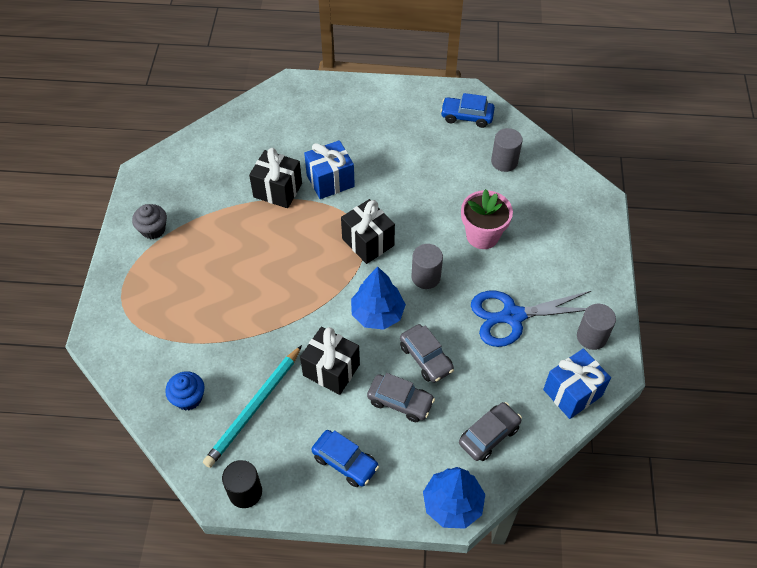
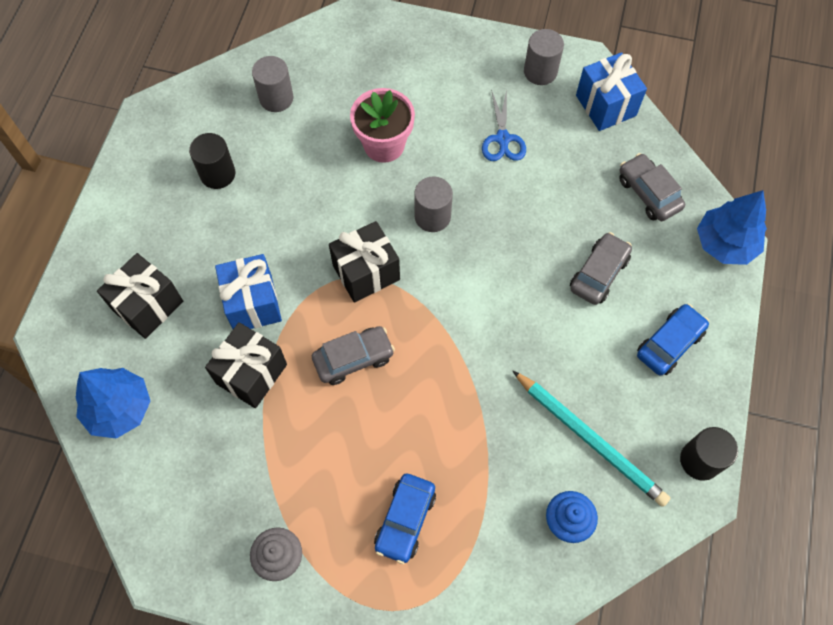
camera: 80 degrees left, 10 degrees up
black gift [300,327,360,395] -> black gift moved to [97,253,183,339]
blue tree [351,267,406,330] -> blue tree moved to [75,368,151,439]
grey car [400,324,454,383] -> grey car moved to [312,326,395,385]
blue car [440,93,495,128] -> blue car moved to [374,474,436,564]
blue scissors [471,291,591,347] -> blue scissors [482,90,526,161], size x0.59
none -> black cylinder [189,133,235,189]

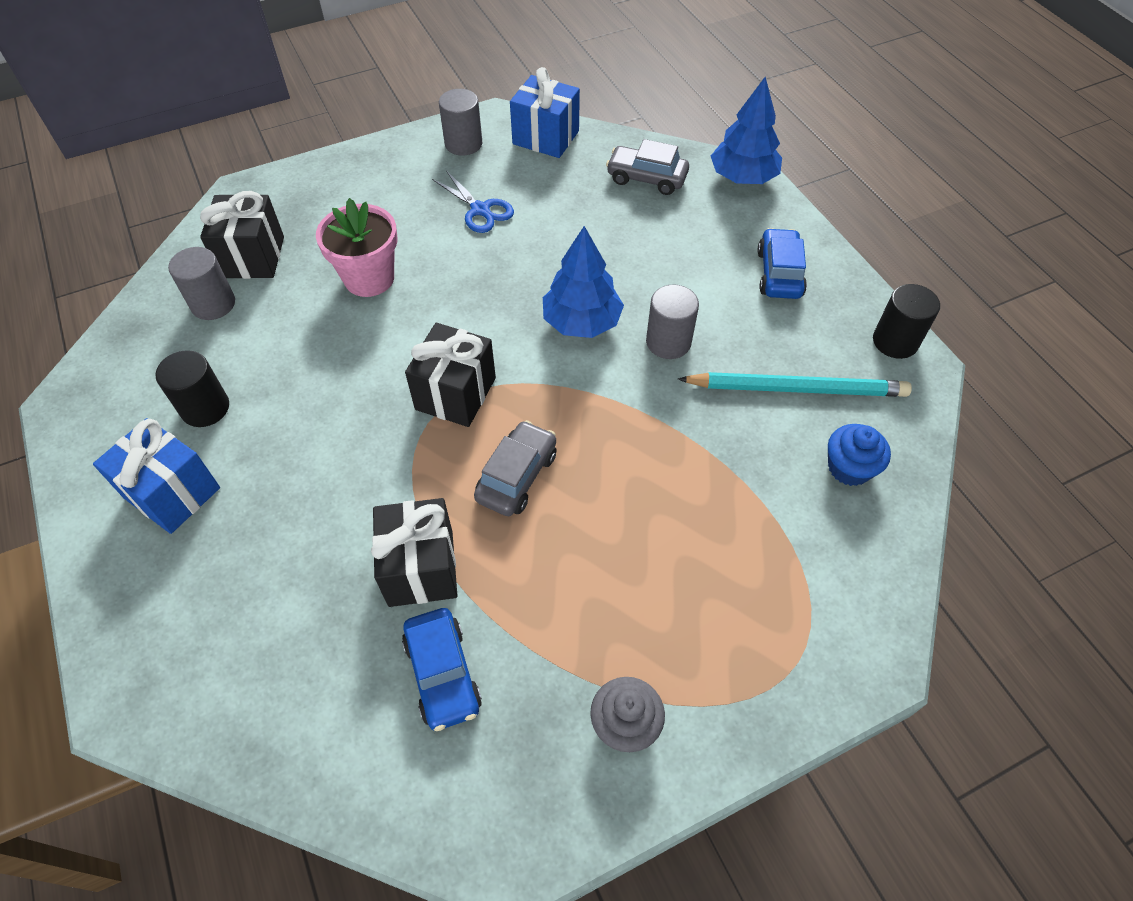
camera: 40 degrees left, 10 degrees down
blue tree [75,368,151,439] -> blue tree moved to [543,226,624,338]
black gift [97,253,183,339] -> black gift moved to [200,191,284,279]
blue gift [215,254,282,329] -> blue gift moved to [93,418,220,534]
blue car [374,474,436,564] -> blue car moved to [402,608,482,731]
grey cylinder [414,176,453,232] -> grey cylinder moved to [646,284,699,359]
grey car [570,232,632,305] -> none

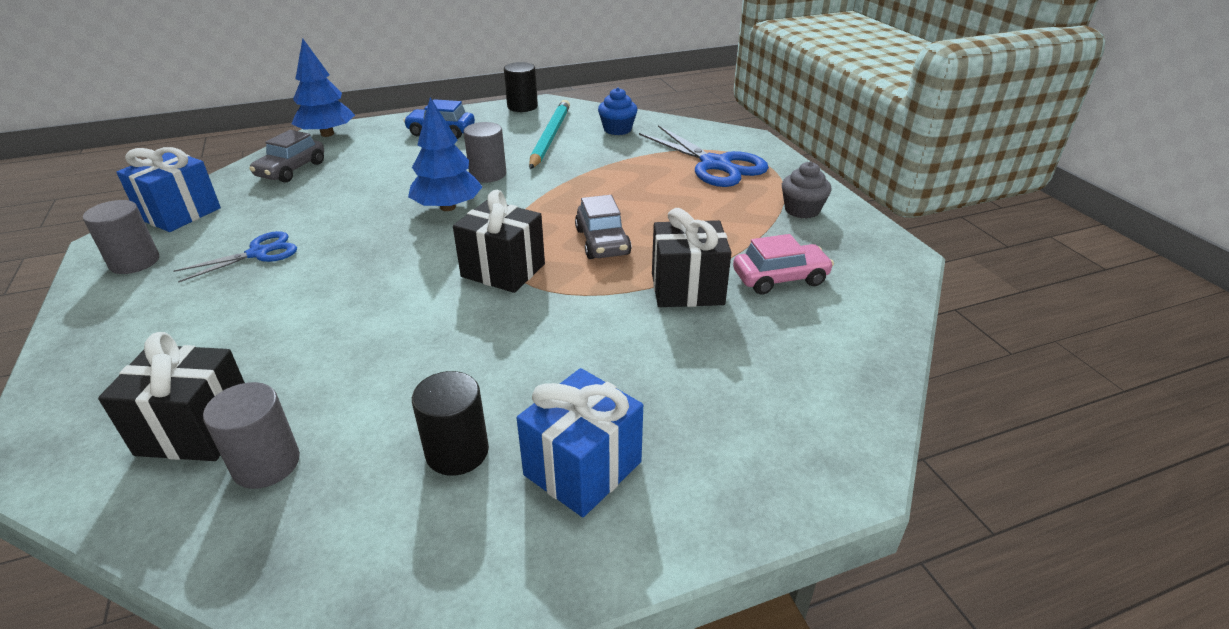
camera: 85 degrees left, 20 degrees down
pink flower pot [316,198,398,297] -> none
blue car [402,608,482,731] -> pink car [733,234,834,294]
grey car [474,420,556,516] -> grey car turned 135 degrees counterclockwise [575,195,631,259]
none -> blue scissors [639,125,769,187]

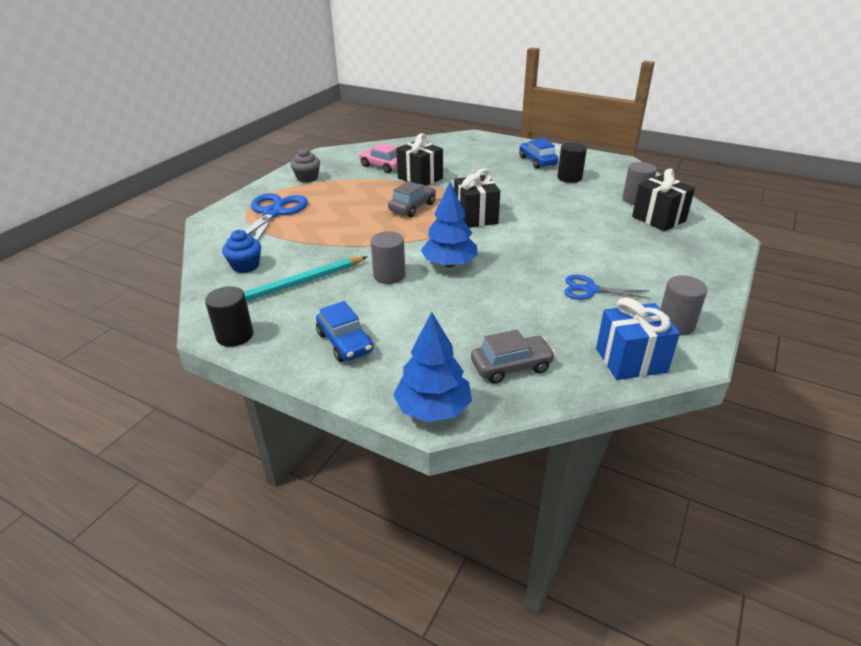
camera: 130 degrees left, 0 degrees up
blue gift [517,368,643,517] -> blue car [519,138,558,169]

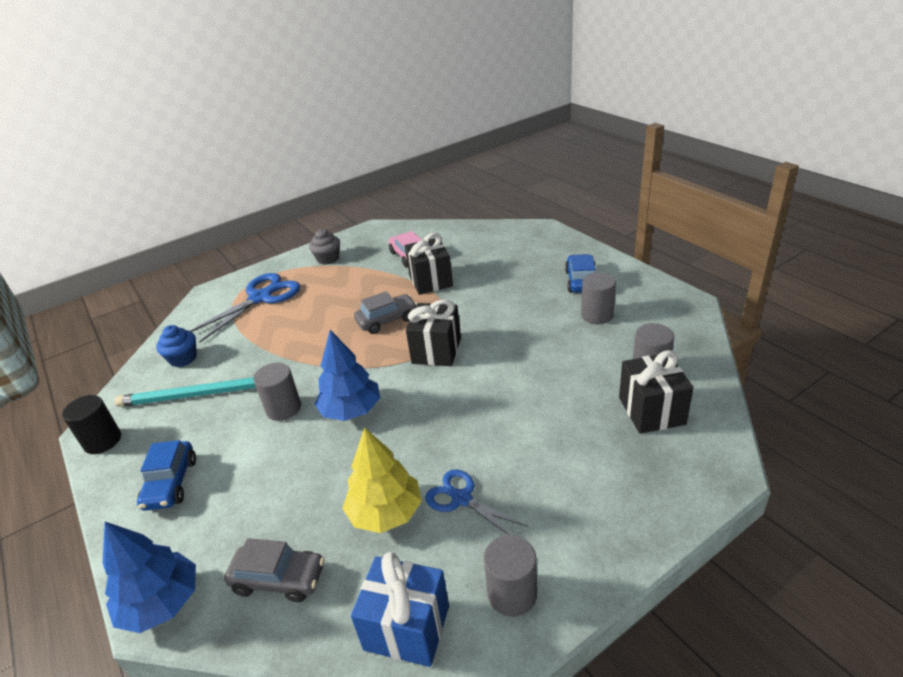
camera: 30 degrees right, 0 degrees up
black cylinder [557,142,587,183] -> grey cylinder [581,272,616,324]
none -> yellow tree [342,427,422,533]

